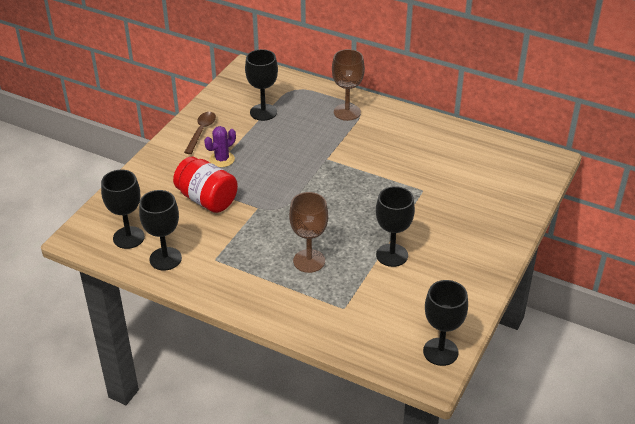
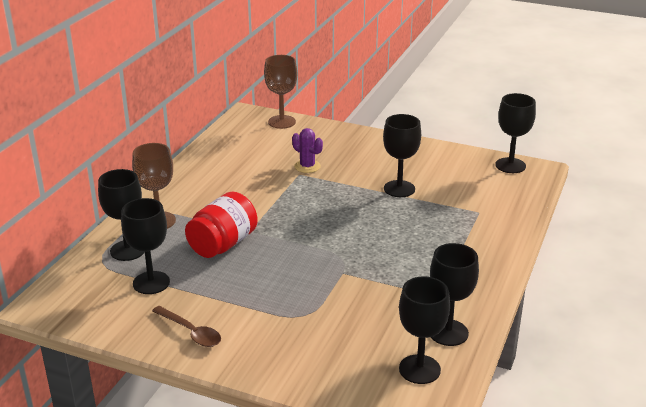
camera: 95 degrees left, 10 degrees down
red jar [173,157,238,213] -> red jar moved to [185,192,258,258]
brown spoon [184,112,216,154] -> brown spoon turned 150 degrees counterclockwise [152,306,221,347]
purple cactus [204,126,236,167] -> purple cactus moved to [292,128,323,173]
brown goblet [289,192,328,273] -> brown goblet moved to [264,55,297,129]
none -> black goblet [98,169,144,261]

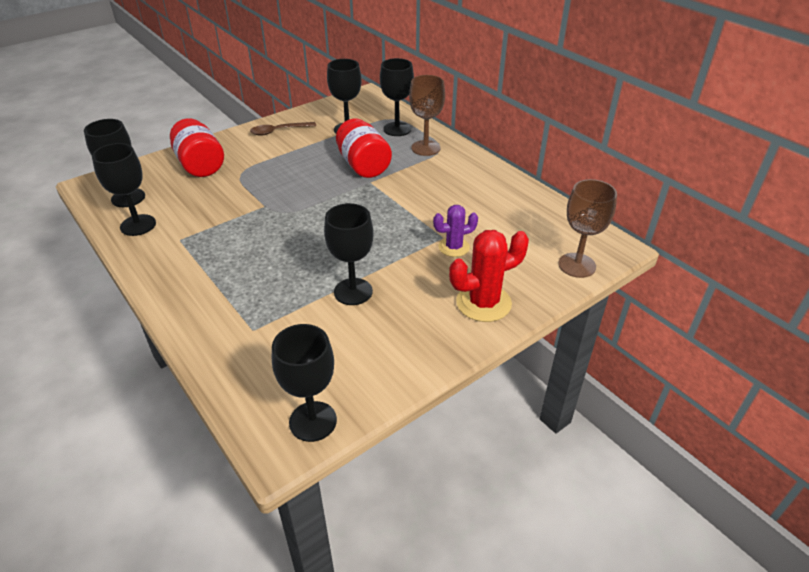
camera: 120 degrees right, 10 degrees up
none -> red jar [170,118,224,177]
none -> red cactus [449,230,529,322]

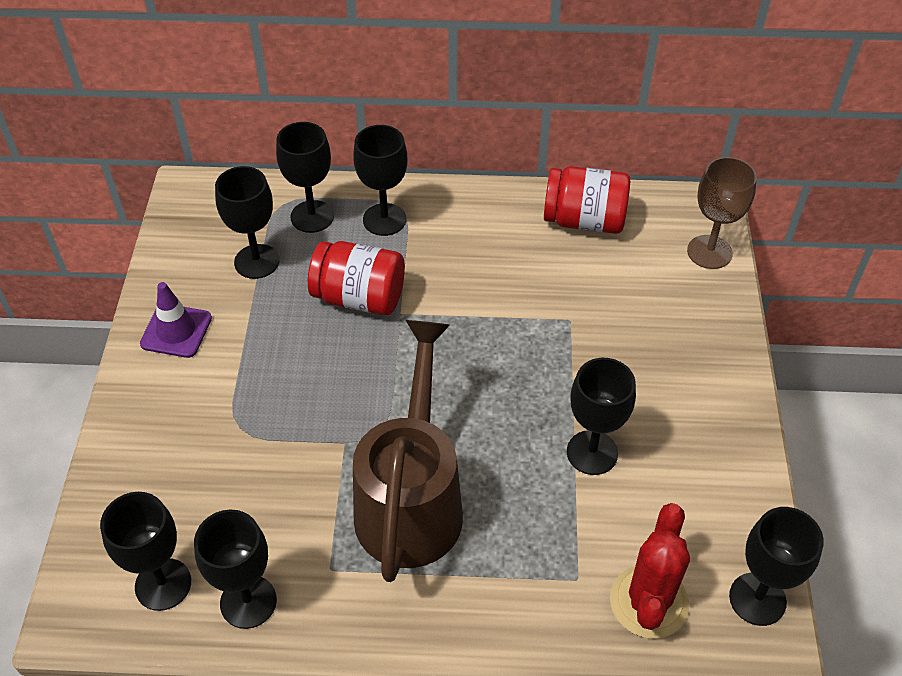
camera: 50 degrees left, 10 degrees up
red jar [170,118,224,177] -> red jar moved to [544,166,630,234]
brown spoon [250,122,316,136] -> purple traffic cone [140,282,212,358]
brown goblet [409,75,445,156] -> black goblet [353,125,408,236]
purple cactus [433,205,478,257] -> none
red cactus [449,230,529,322] -> red cactus moved to [610,503,690,639]
none -> brown watering can [353,320,463,582]

